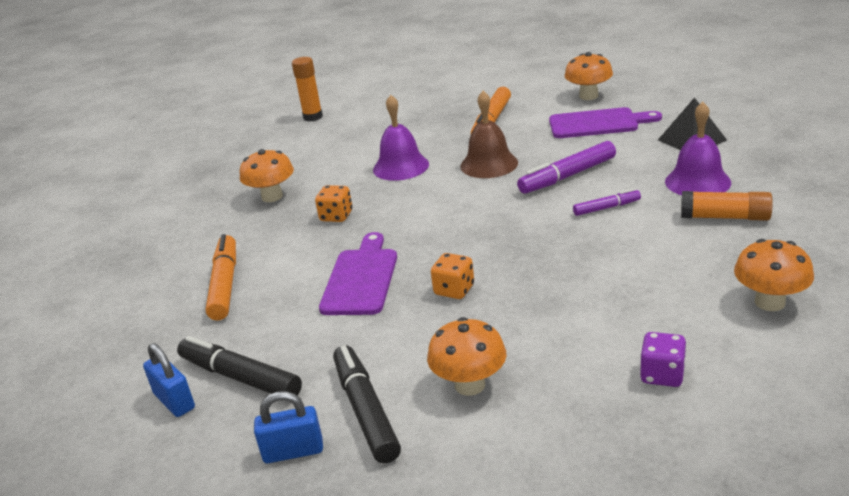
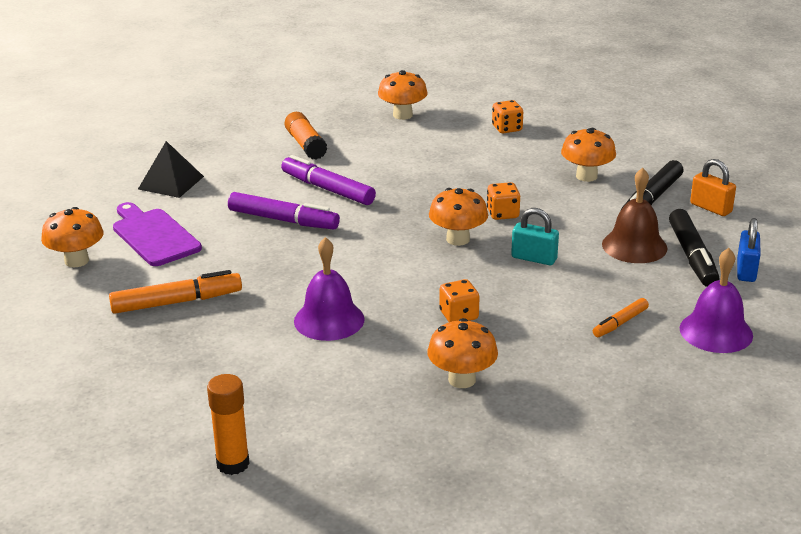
camera: 130 degrees left, 0 degrees up
orange marker [206,234,236,320] -> orange marker [593,298,649,337], size x0.57
blue padlock [254,391,323,463] -> orange padlock [690,159,736,216]
purple cutting board [319,232,397,315] -> turquoise padlock [511,208,559,265]
brown bell [460,91,518,178] -> brown bell moved to [602,168,667,263]
purple marker [573,189,641,216] -> purple marker [281,155,376,205], size x1.76
purple dice [640,332,686,387] -> orange dice [492,100,523,133]
purple bell [665,102,731,195] -> purple bell moved to [680,248,753,353]
none -> orange mushroom [429,188,488,246]

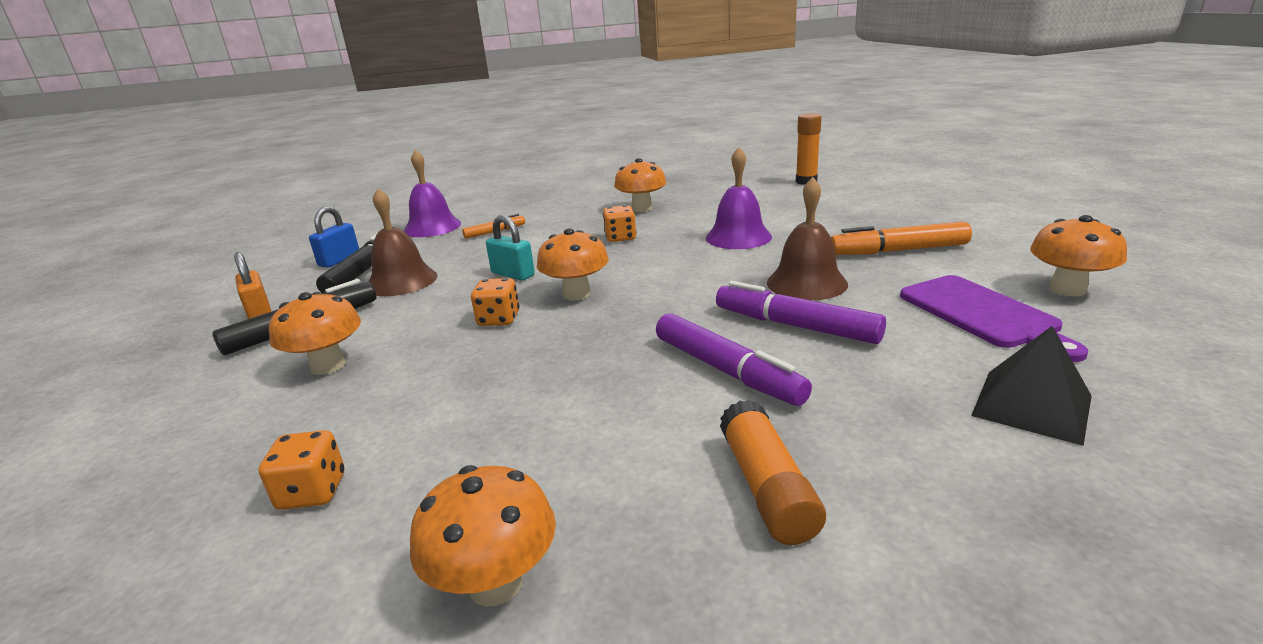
camera: 165 degrees left, 5 degrees down
none -> brown bell [767,177,848,300]

